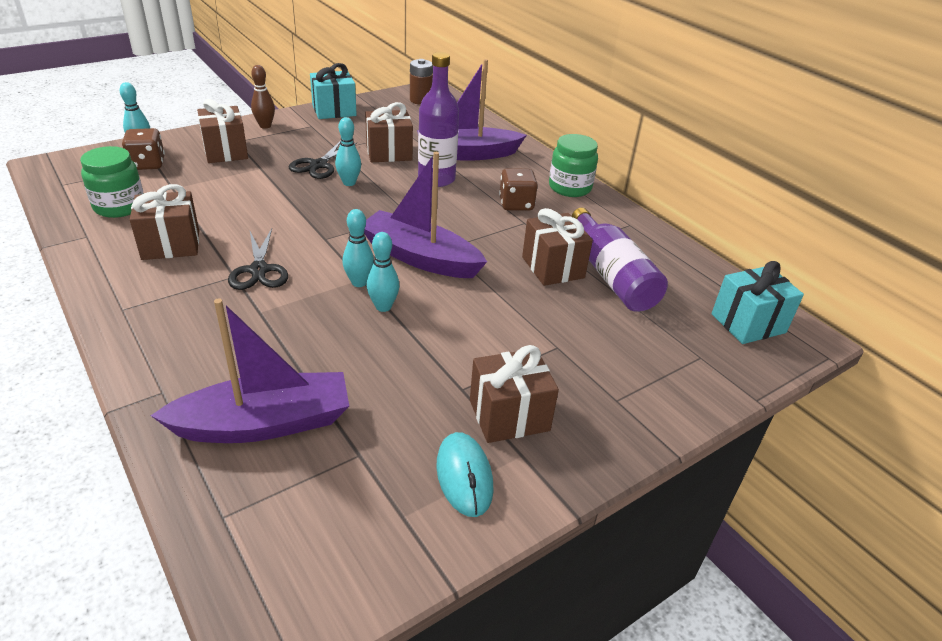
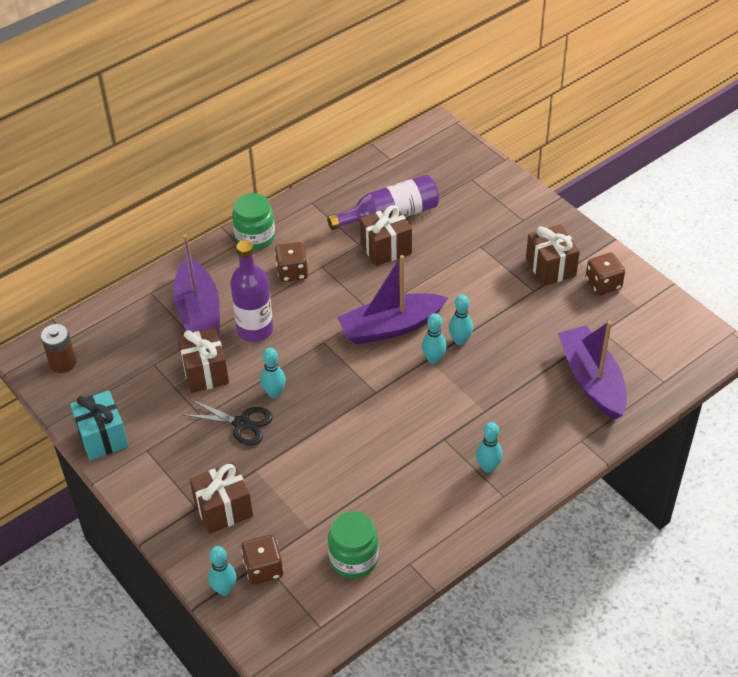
camera: 90 degrees left, 10 degrees up
brown gift [130,184,199,260] -> none
black scissors [228,228,288,290] -> none
brown bowling pin [251,65,275,129] -> none
purple boat [364,152,487,278] -> purple boat turned 45 degrees clockwise [337,255,448,345]
turquoise mouse [436,432,494,517] -> brown dice [585,253,625,296]
turquoise gift [711,261,804,344] -> none
none -> turquoise bowling pin [476,422,503,473]

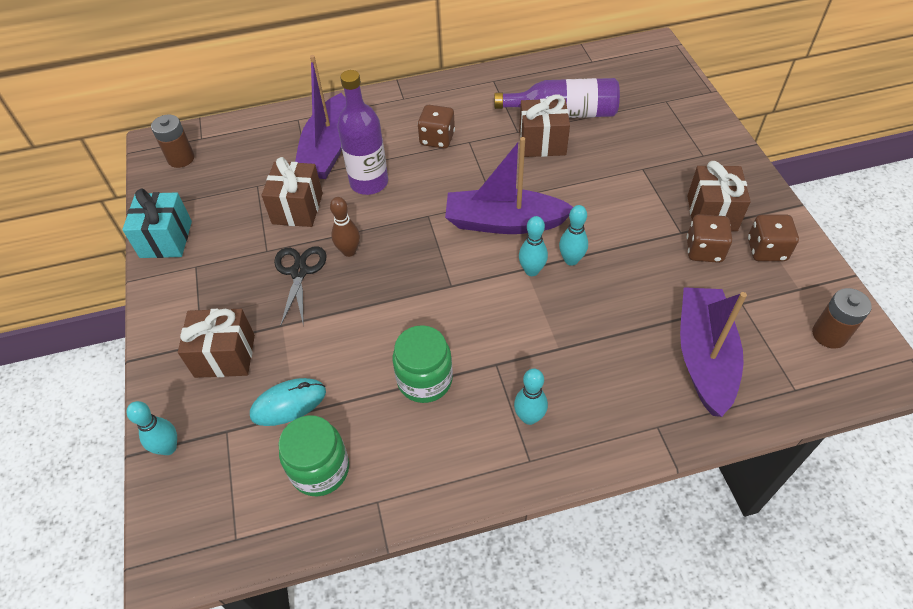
camera: 25 degrees right, 5 degrees up
black scissors [182,399,272,446] -> black scissors turned 135 degrees counterclockwise [274,246,327,327]
green jar [232,193,275,250] -> green jar moved to [393,325,453,403]
brown dice [241,535,284,585] -> brown dice moved to [687,214,732,263]
turquoise bowling pin [261,347,286,398] -> brown bowling pin [330,197,360,257]
none -> turquoise mouse [250,378,326,426]
none -> brown battery [812,288,872,349]

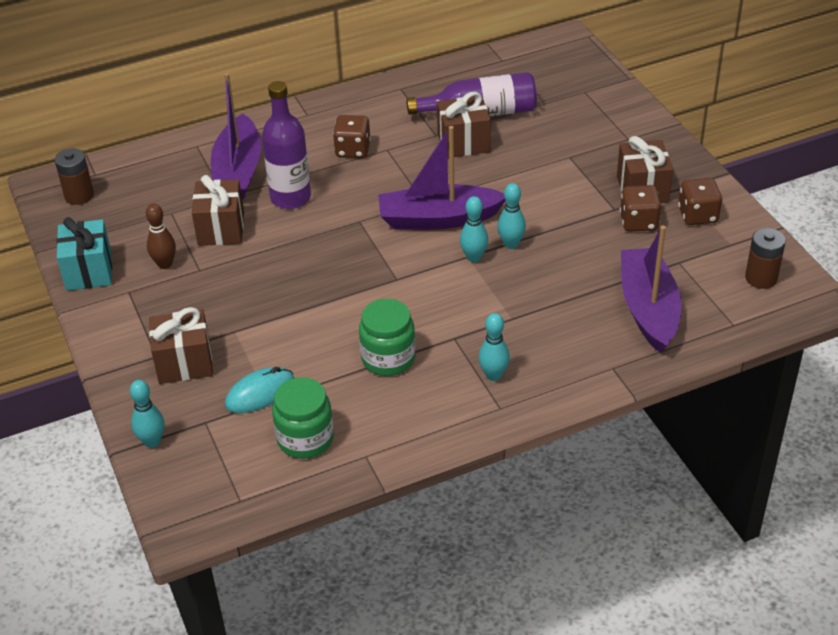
camera: 10 degrees left, 10 degrees down
black scissors [274,246,327,327] -> none
brown bowling pin [330,197,360,257] -> brown bowling pin moved to [146,204,176,269]

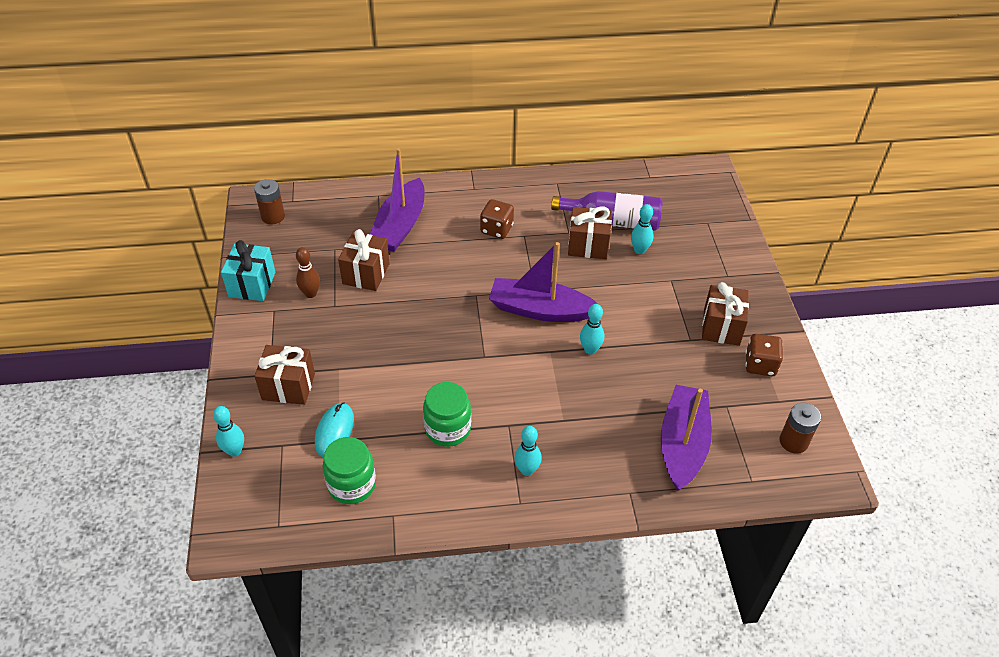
camera: 15 degrees right, 5 degrees up
turquoise mouse [225,367,294,413] -> turquoise mouse turned 60 degrees counterclockwise [315,402,354,457]
purple bottle [262,81,311,209] -> none
turquoise bowling pin [460,196,488,262] -> turquoise bowling pin moved to [631,204,653,254]
brown dice [620,185,661,232] -> none

